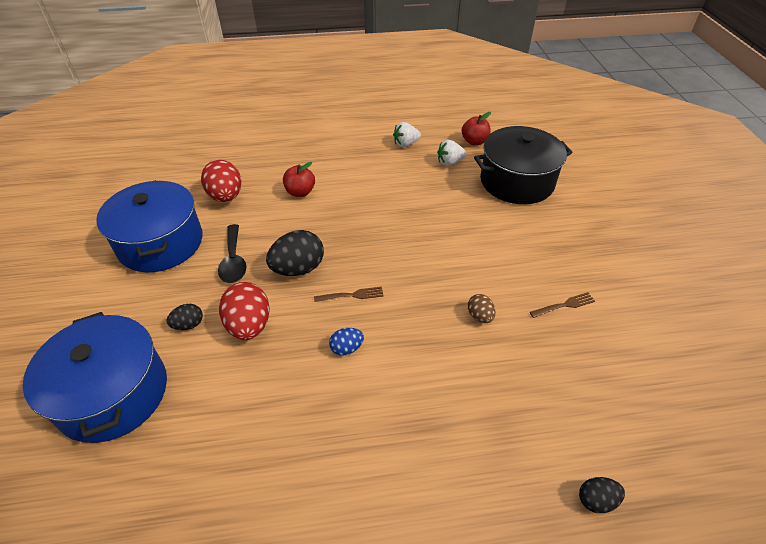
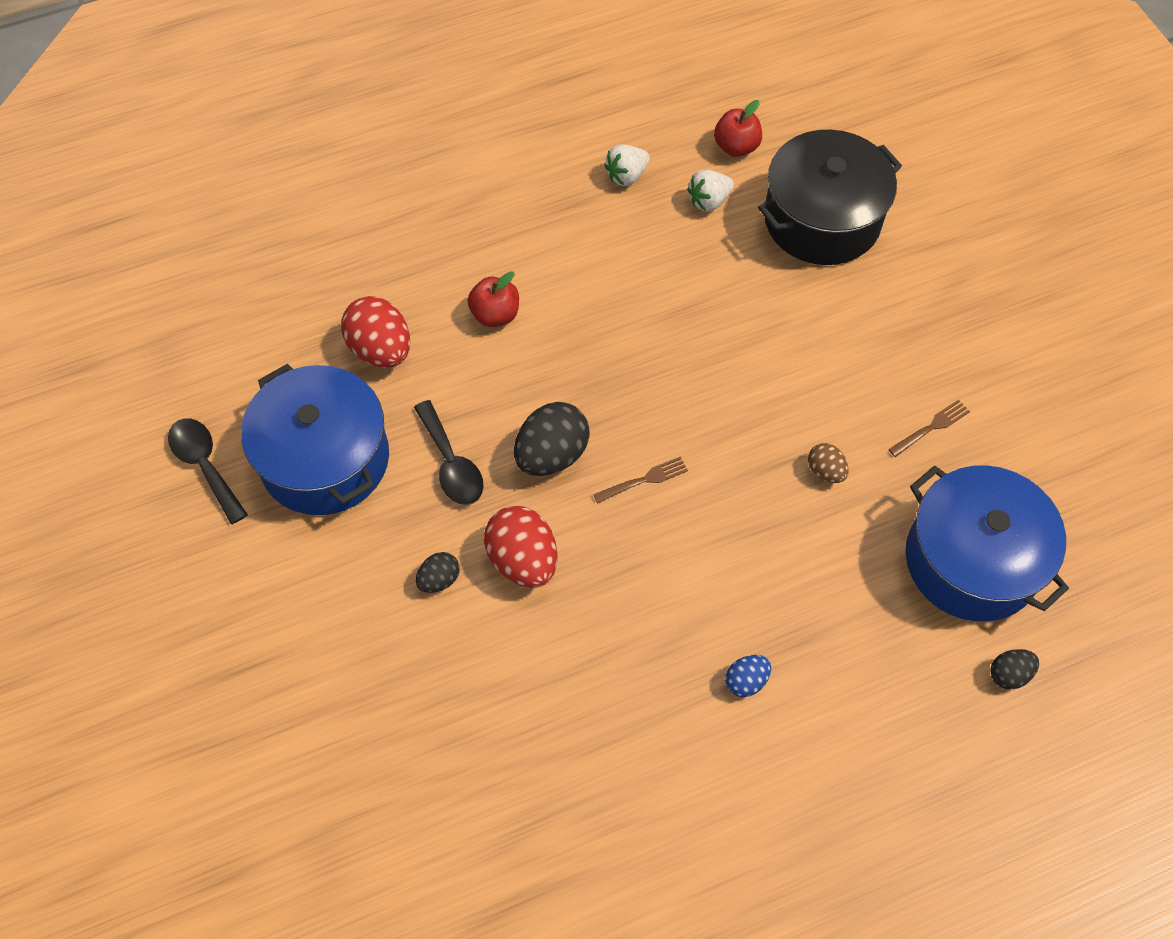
camera: 15 degrees left, 15 degrees up
blue pot [23,312,167,443] -> blue pot moved to [905,465,1069,622]
blue egg [329,328,364,356] -> blue egg moved to [725,655,771,697]
none -> black spoon [168,418,248,524]

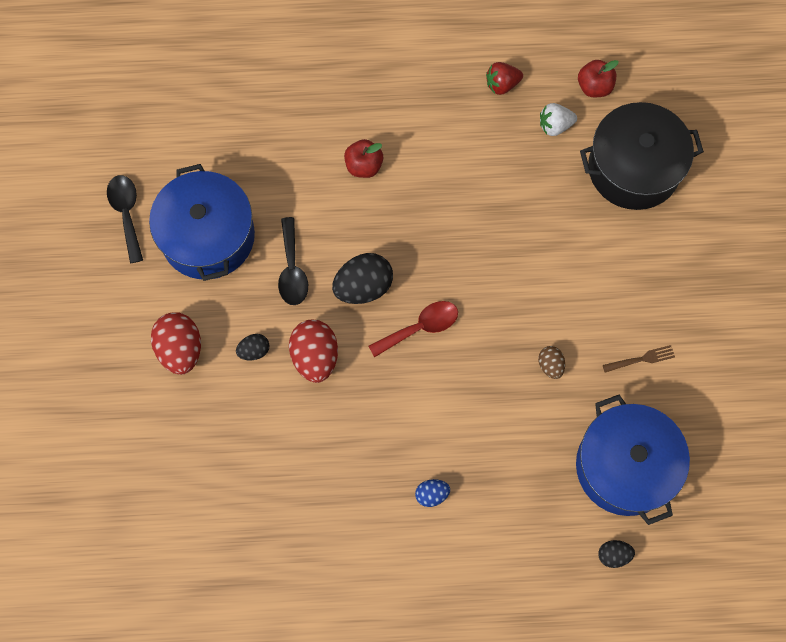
camera: 20 degrees right, 10 degrees up
red egg [341,296,410,368] -> red egg moved to [151,312,201,375]
brown fork [593,456,688,503] -> red spoon [369,301,458,357]
white strawberry [604,144,650,186] -> red strawberry [486,62,523,95]

